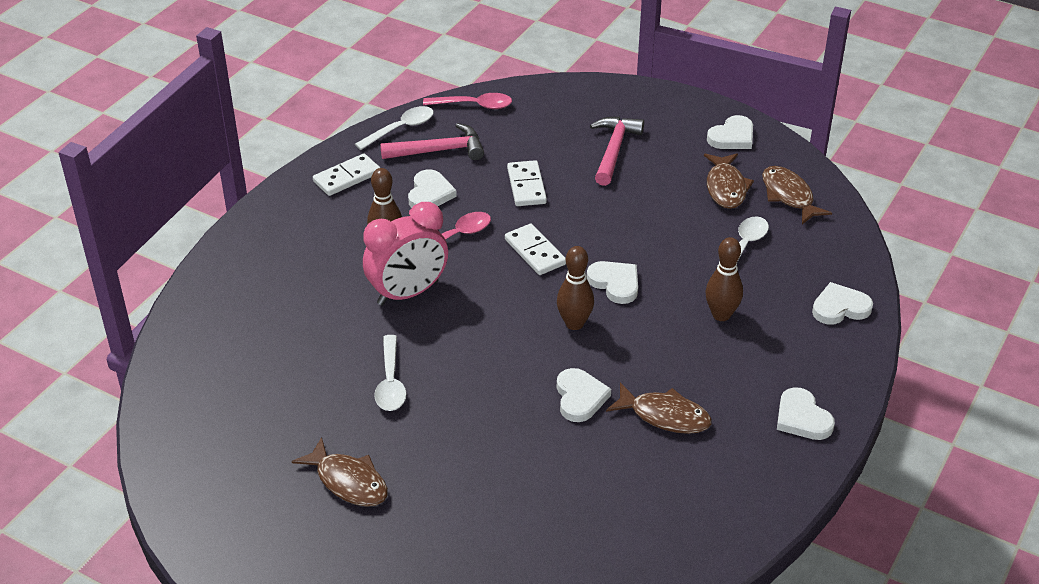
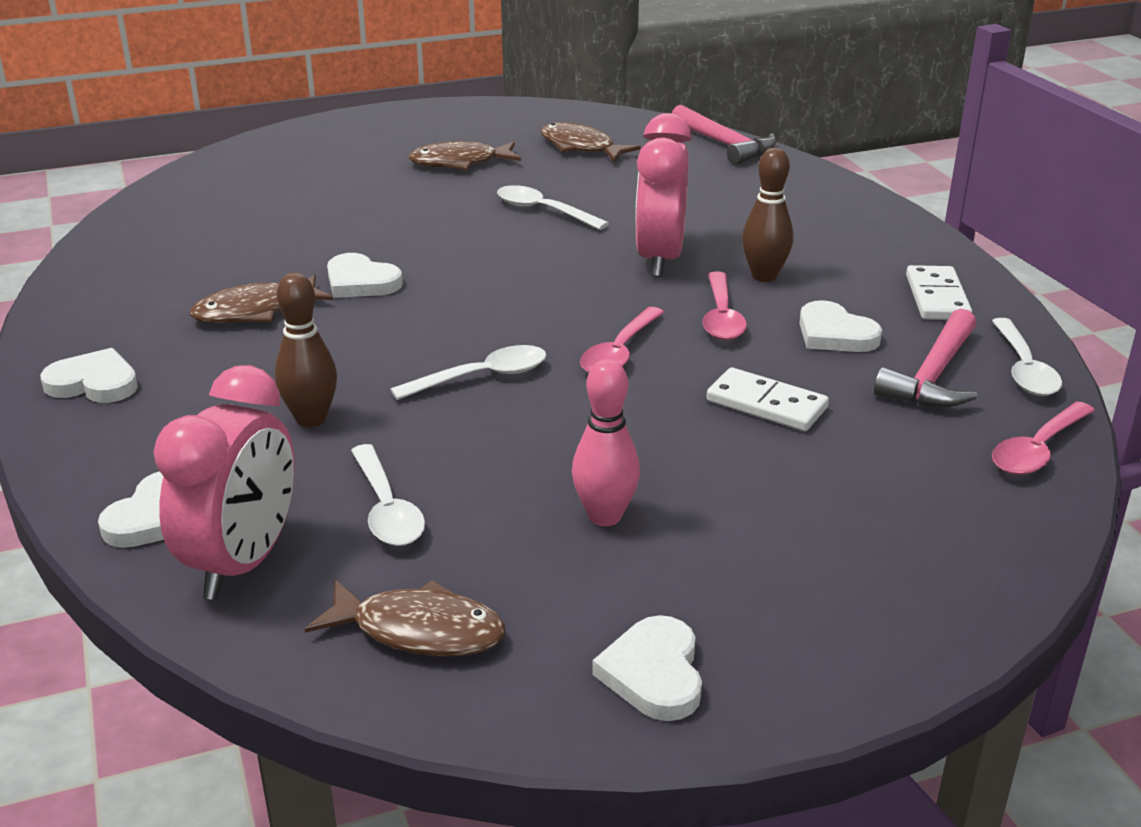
camera: 130 degrees right, 10 degrees down
white domino [505,224,566,275] -> pink spoon [580,307,664,373]
brown bowling pin [557,246,594,330] -> none
white heart [587,261,638,304] -> white spoon [391,345,546,400]
pink hammer [590,117,644,186] -> pink hammer moved to [672,105,777,165]
brown fish [704,153,754,209] -> brown fish moved to [541,122,641,162]
none -> pink clock [154,365,295,600]
none -> pink bowling pin [572,359,640,526]

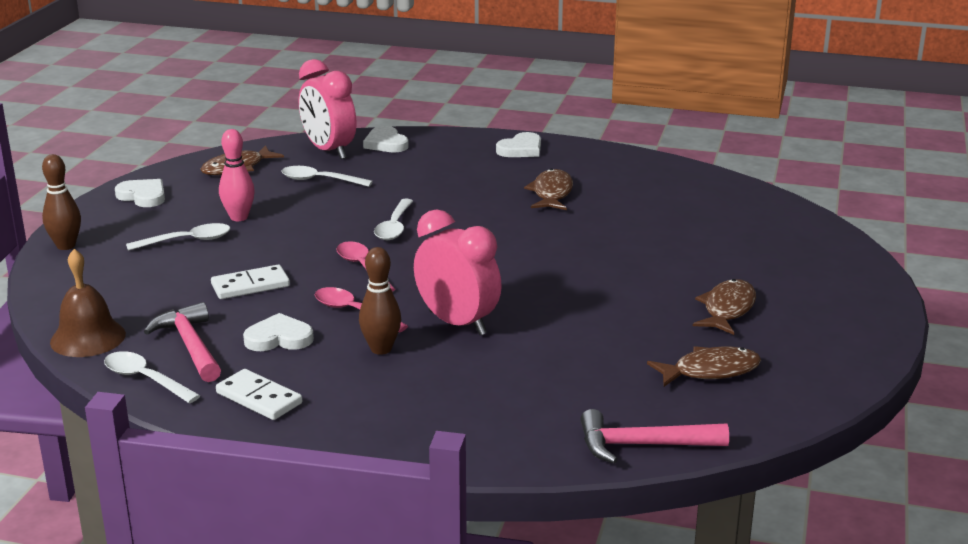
camera: 125 degrees right, 5 degrees down
brown bowling pin [275,272,337,427] -> brown bowling pin moved to [42,154,81,250]
white heart [327,253,403,298] -> none
white spoon [497,185,609,230] -> white spoon moved to [126,223,230,251]
pink spoon [992,401,1095,475] -> brown bell [50,249,126,357]

